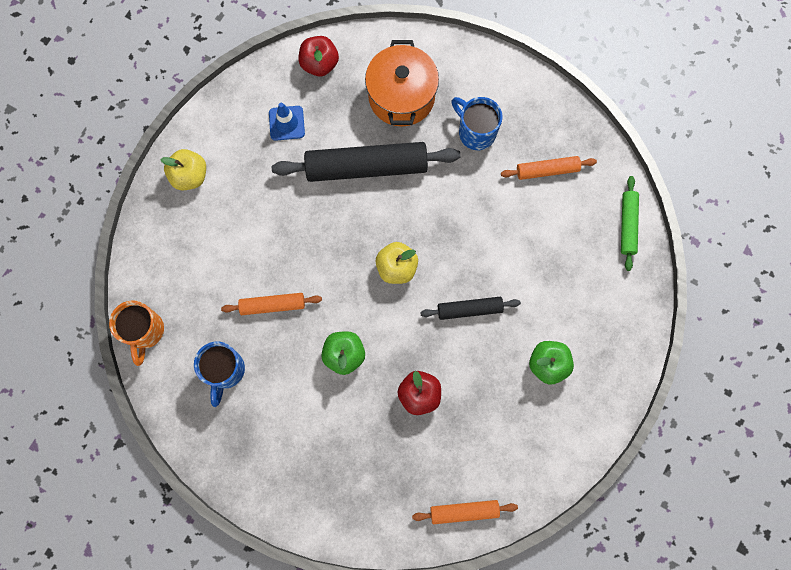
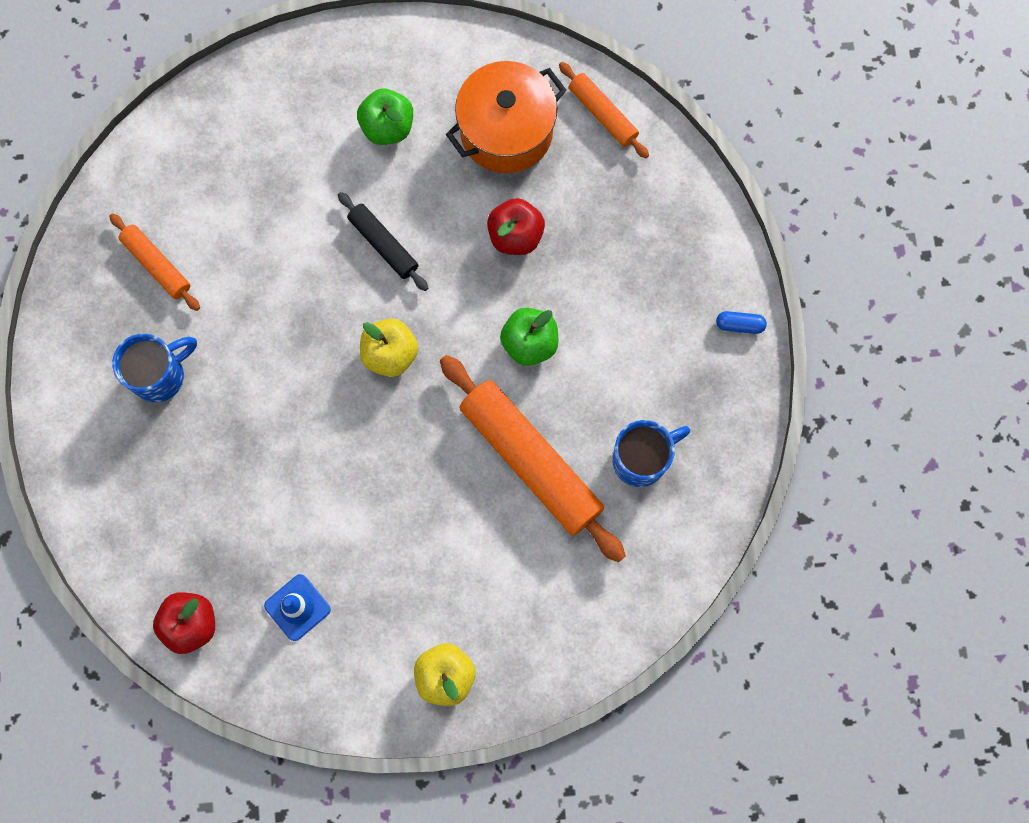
camera: 125 degrees left, 0 degrees up
orange mug [109,300,164,366] -> none
orange rolling pin [221,293,322,315] -> orange rolling pin [440,355,626,563], size x1.93
black rolling pin [272,142,460,182] -> none
orange pot [365,40,439,127] -> orange pot moved to [446,61,566,173]
blue mug [452,97,502,150] -> blue mug turned 135 degrees counterclockwise [112,334,197,403]
green rolling pin [621,176,639,271] -> none
none -> blue capsule [716,311,767,334]

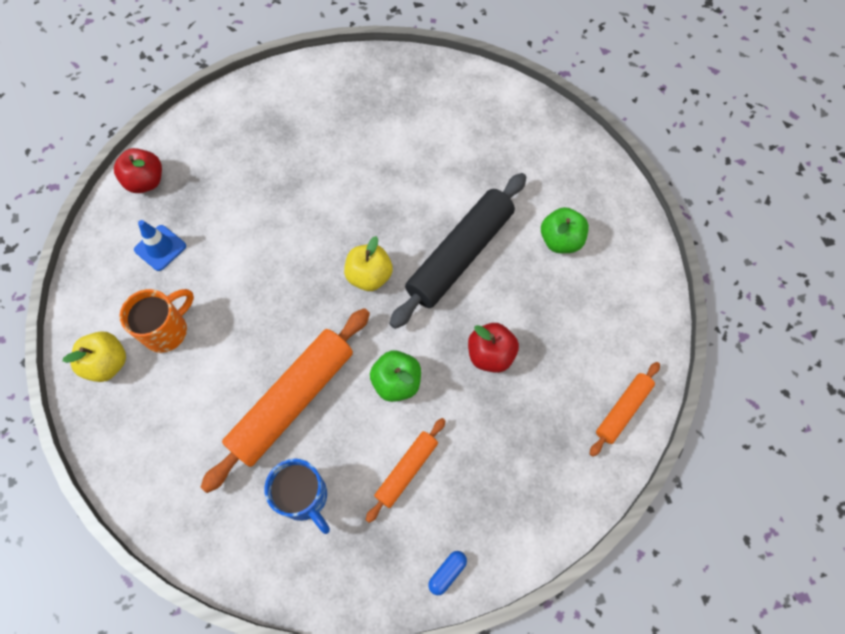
camera: 80 degrees right, 10 degrees down
orange rolling pin [109,213,200,311] -> orange rolling pin moved to [366,418,446,523]
blue mug [112,334,197,403] -> none
black rolling pin [338,192,428,291] -> black rolling pin [389,173,526,329], size x1.93
orange pot [446,61,566,173] -> none
blue capsule [716,311,767,334] -> blue capsule turned 45 degrees clockwise [428,551,467,595]
none -> orange mug [119,289,194,353]

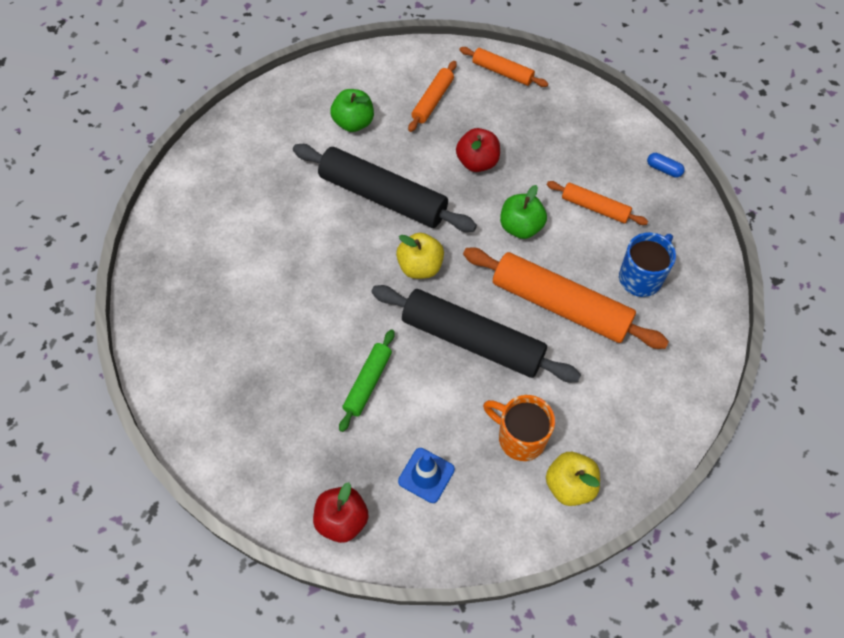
camera: 100 degrees left, 5 degrees down
none -> green rolling pin [339,329,395,432]
none -> black rolling pin [371,285,581,382]
none -> orange rolling pin [408,61,457,132]

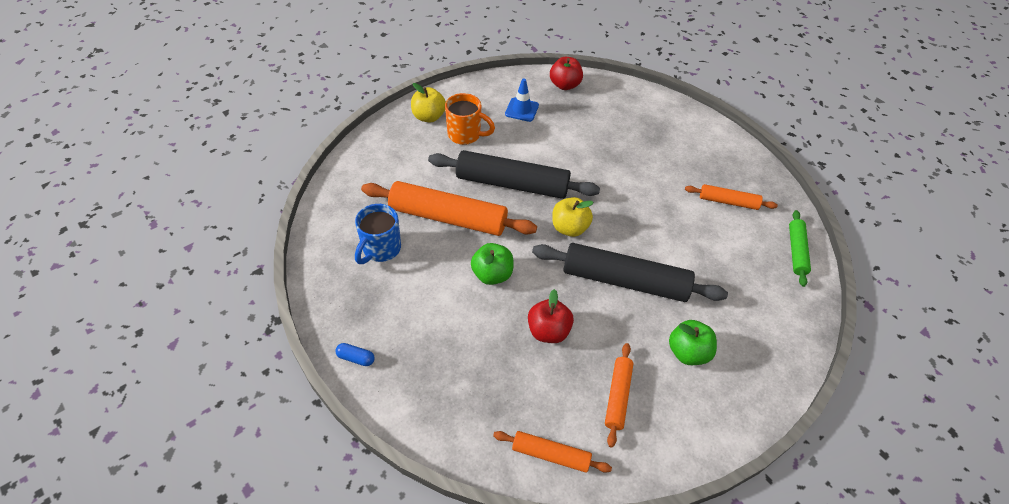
camera: 165 degrees right, 10 degrees down
green rolling pin [339,329,395,432] -> green rolling pin moved to [789,210,811,287]
orange rolling pin [547,181,648,225] -> orange rolling pin moved to [685,184,778,210]

